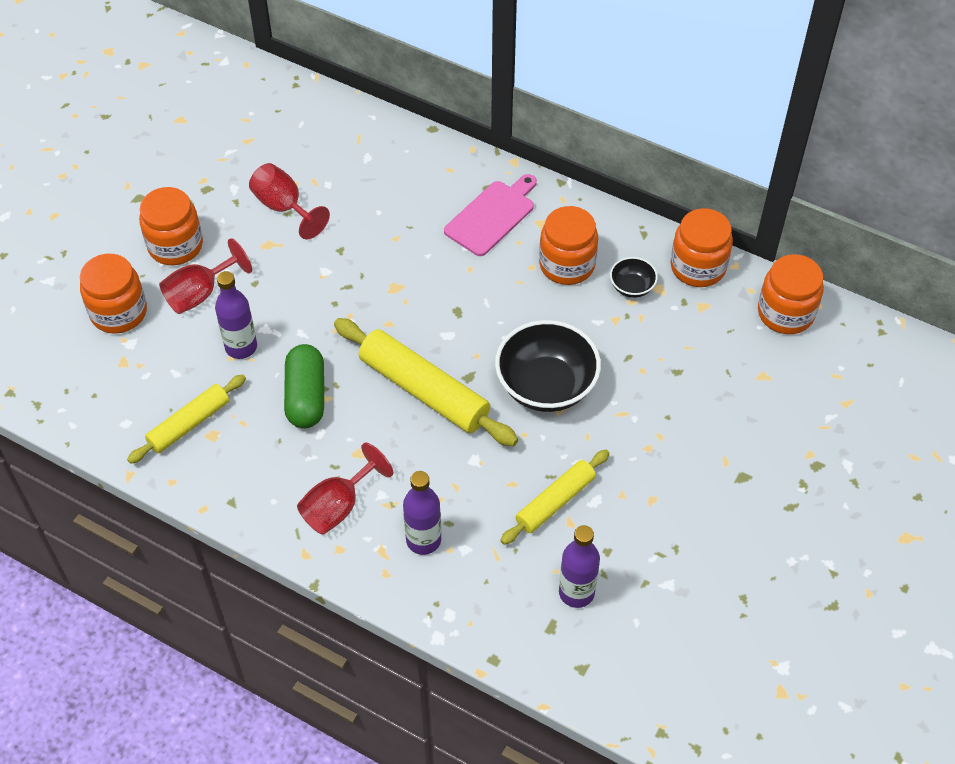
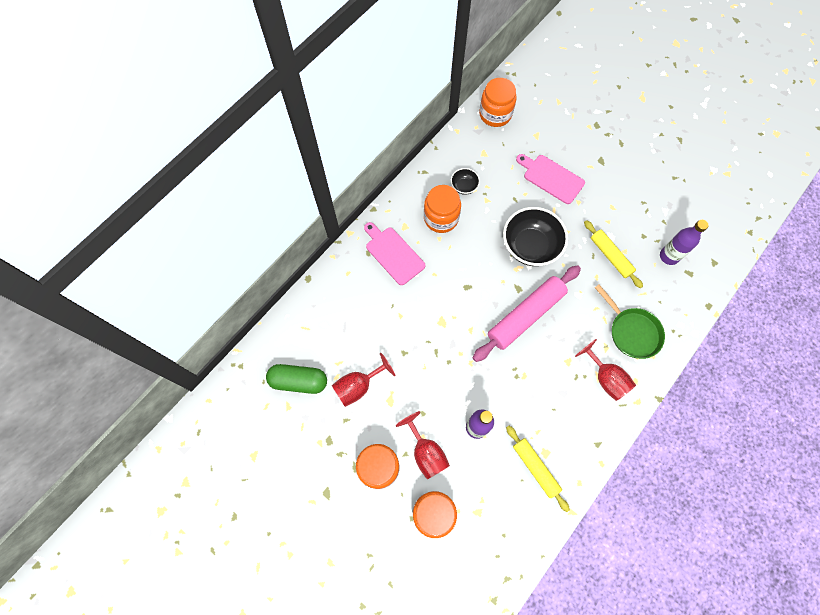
camera: 80 degrees left, 15 degrees up
green capsule [284,344,324,428] -> green capsule moved to [266,364,327,394]
yellow rolling pin [334,318,518,446] -> pink rolling pin [473,265,581,362]
purple bottle [403,471,441,555] -> green pan [595,285,665,359]
orange jar [670,208,733,287] -> none
none -> pink cutting board [516,154,585,204]

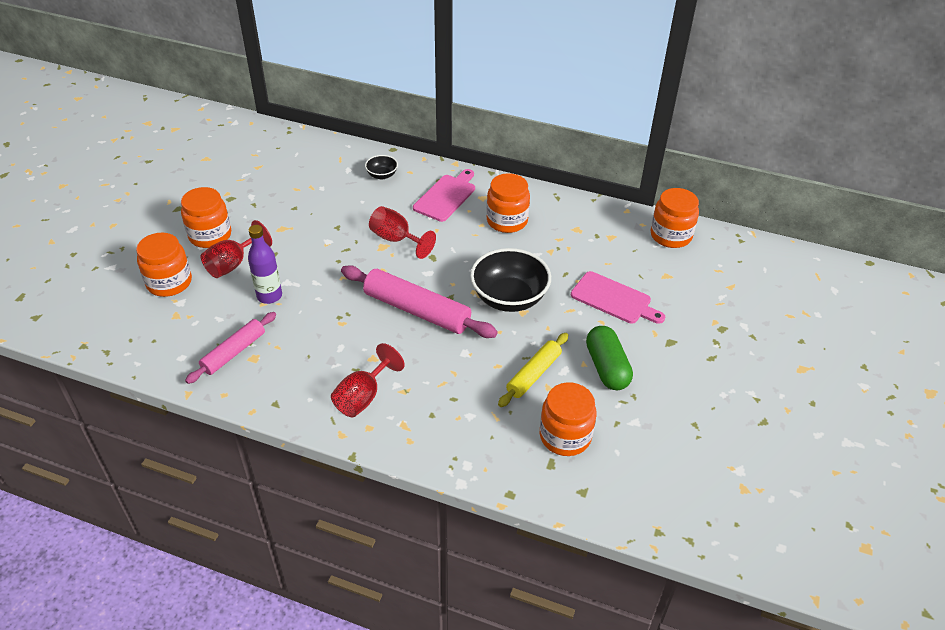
camera: 70 degrees right, 25 degrees down
green capsule [266,364,327,394] -> green capsule moved to [586,326,633,390]
red goblet [332,353,396,407] -> red goblet moved to [369,206,436,259]
black bowl [451,168,480,195] -> black bowl moved to [365,155,398,179]
yellow rolling pin [506,426,570,512] -> pink rolling pin [185,312,276,384]
pink cutting board [516,154,585,204] -> pink cutting board turned 105 degrees clockwise [571,271,665,324]
green pan [595,285,665,359] -> none
purple bottle [660,220,708,265] -> orange jar [540,382,597,456]

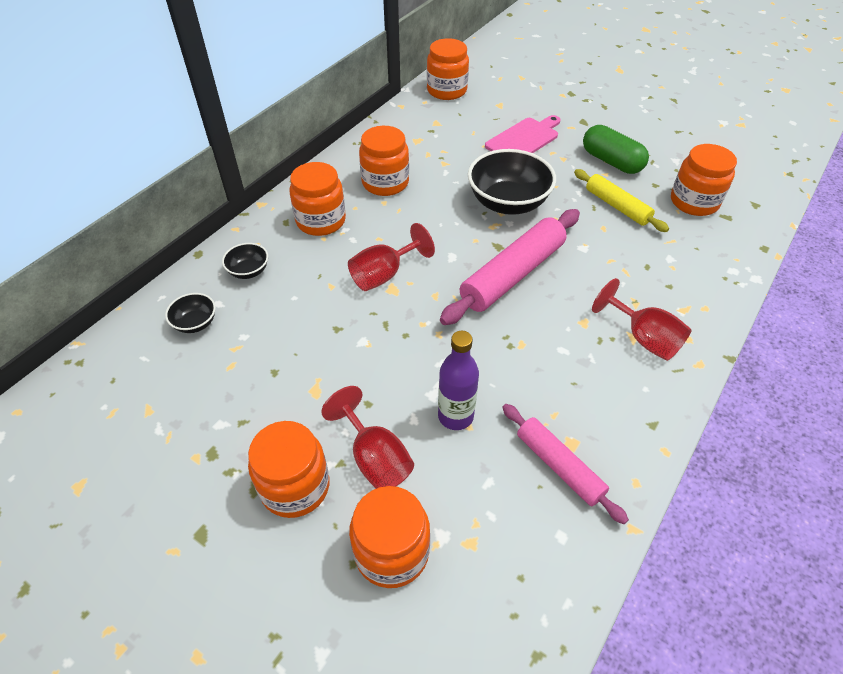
camera: 75 degrees left, 5 degrees up
pink cutting board [413,169,475,222] -> orange jar [290,162,346,236]
green capsule [586,326,633,390] -> green capsule turned 45 degrees clockwise [583,125,649,174]
none -> black bowl [165,293,216,333]

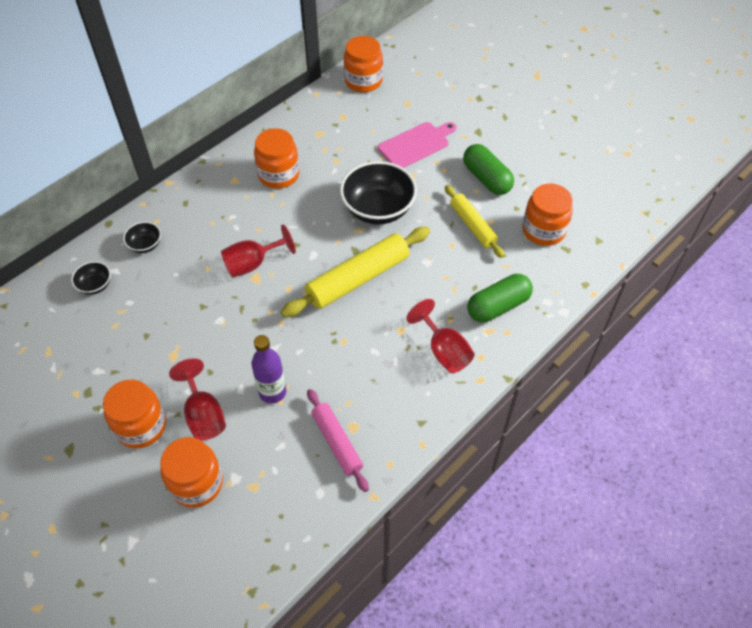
camera: 10 degrees right, 5 degrees up
orange jar [290,162,346,236] -> none
pink rolling pin [440,209,580,325] -> yellow rolling pin [281,227,430,318]
none -> green capsule [467,274,533,322]

